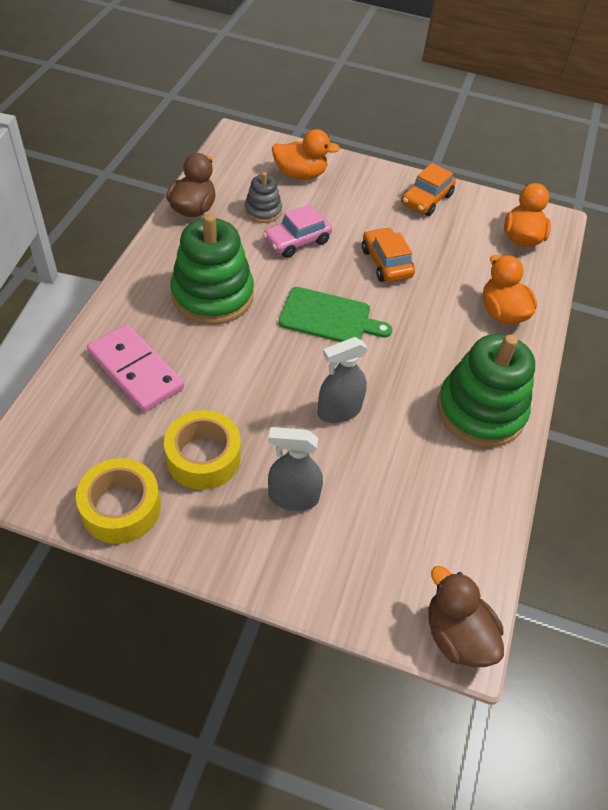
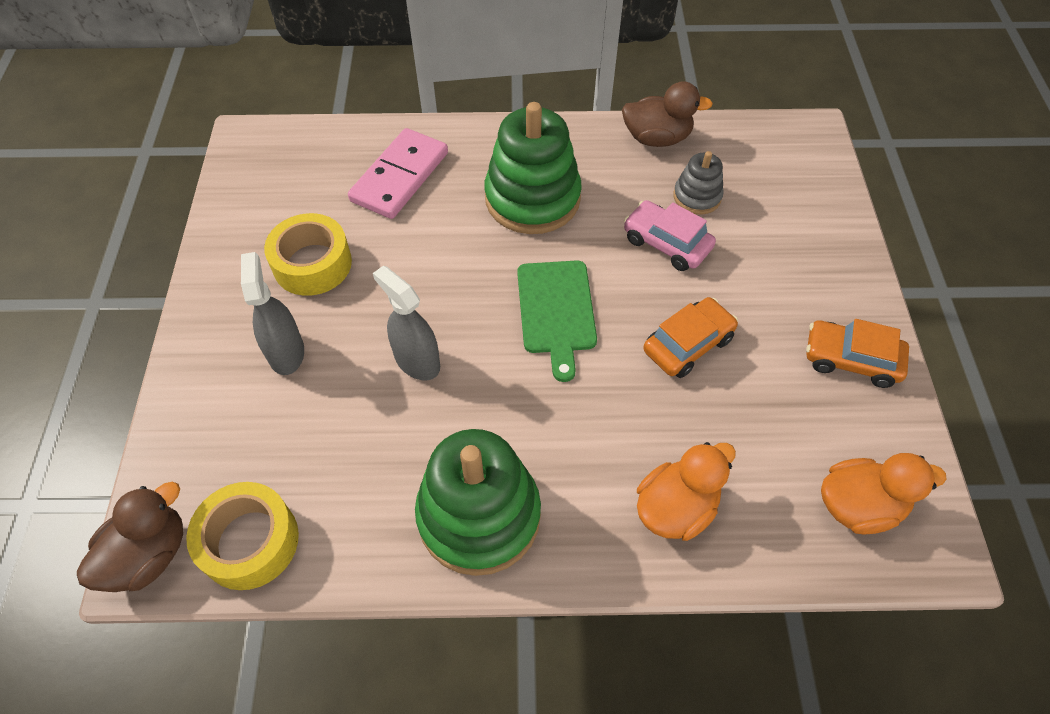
camera: 75 degrees right, 5 degrees up
yellow tape [76,458,161,544] -> yellow tape moved to [186,482,299,590]
orange duck [272,129,340,180] -> none

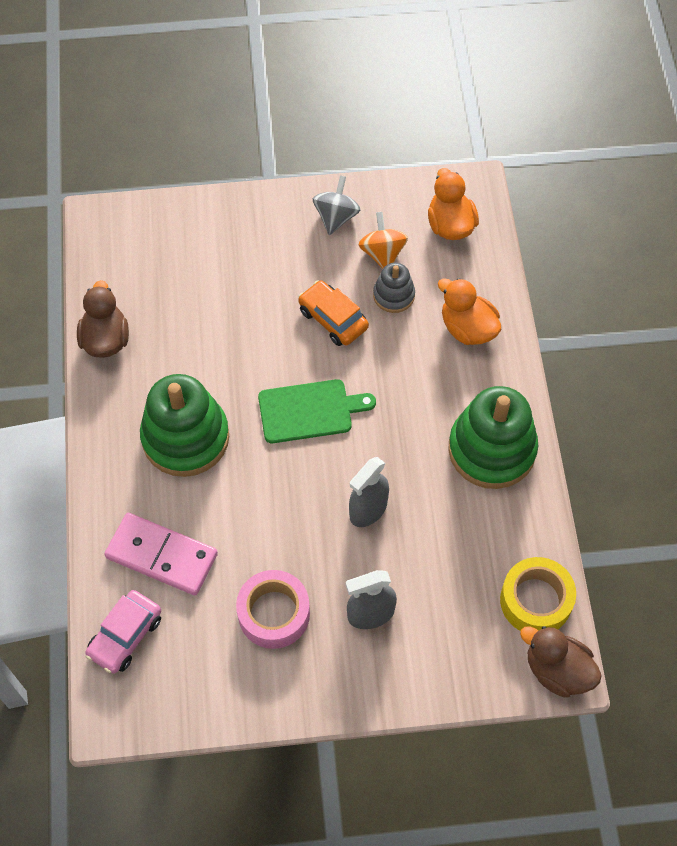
camera: 95 degrees left, 5 degrees up
yellow tape [264,213,352,296] -> pink tape [236,570,310,649]
pink car [624,200,716,271] -> pink car moved to [85,590,161,674]
grey stacking toy [673,151,724,215] -> grey stacking toy moved to [373,263,415,313]
orange car [806,319,909,388] -> grey spinning top [313,175,360,235]
none -> orange spinning top [358,212,408,269]

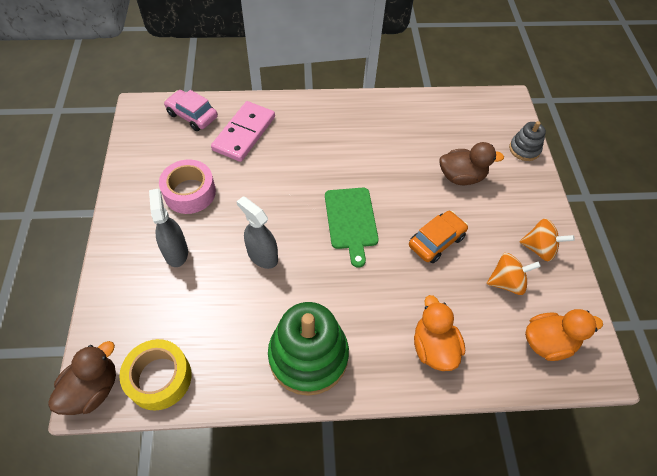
camera: 90 degrees right, 5 degrees down
brown duck [77,280,129,358] -> brown duck moved to [440,142,504,185]
green stacking toy [140,374,229,477] -> none
grey spinning top [313,175,360,235] -> orange spinning top [519,218,575,262]
grey stacking toy [373,263,415,313] -> grey stacking toy moved to [509,121,546,161]
orange duck [438,278,501,345] -> orange duck turned 60 degrees counterclockwise [414,295,465,371]

